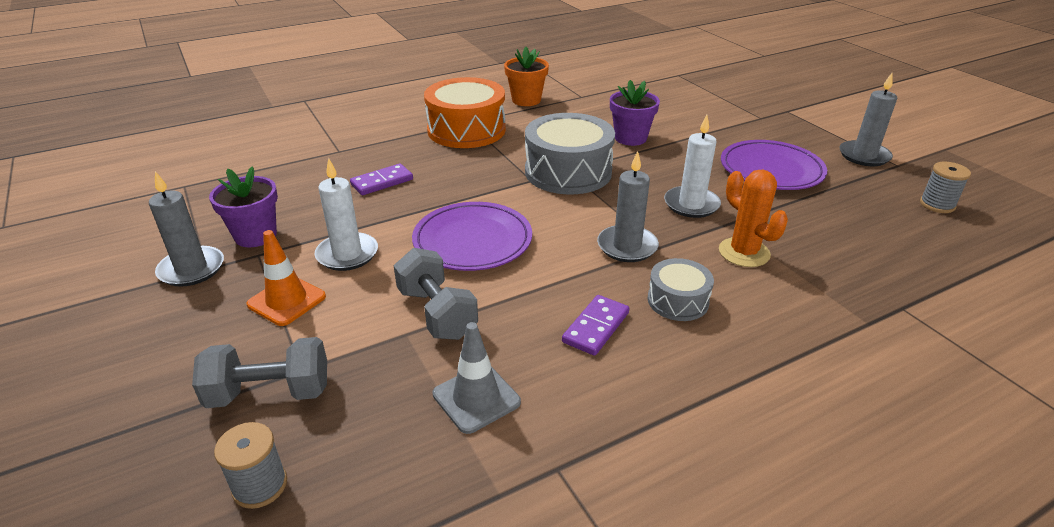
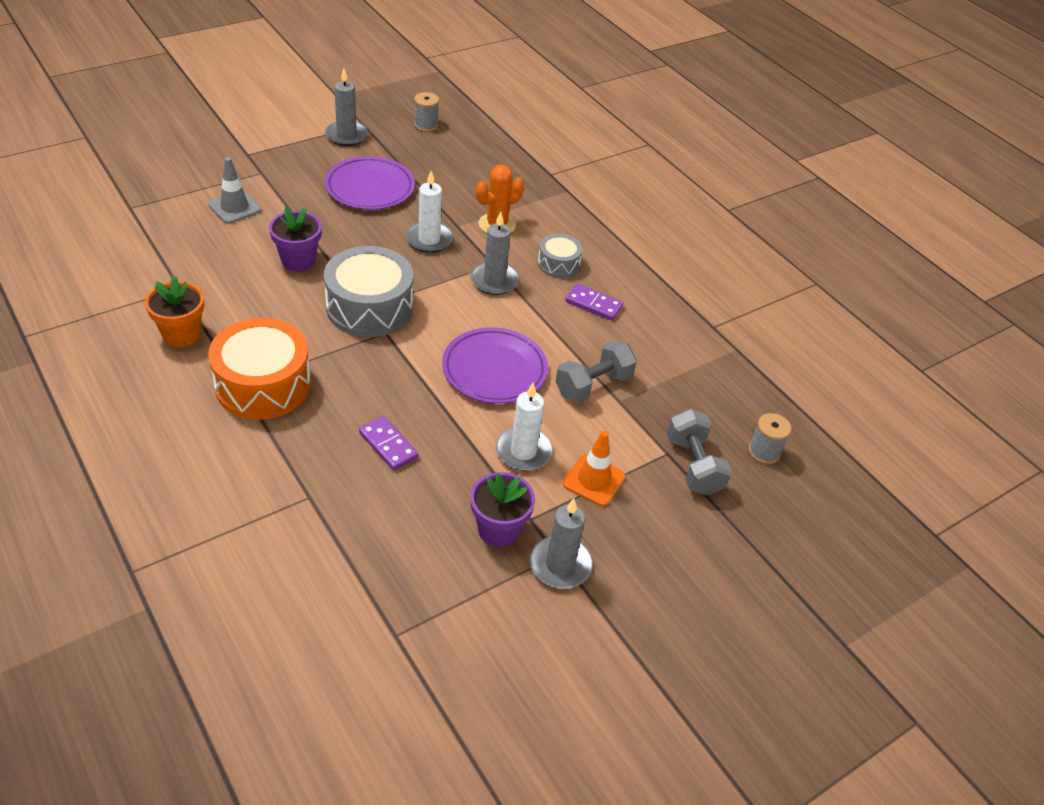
camera: 100 degrees left, 10 degrees up
grey traffic cone [432,322,521,434] -> grey traffic cone moved to [208,157,261,224]

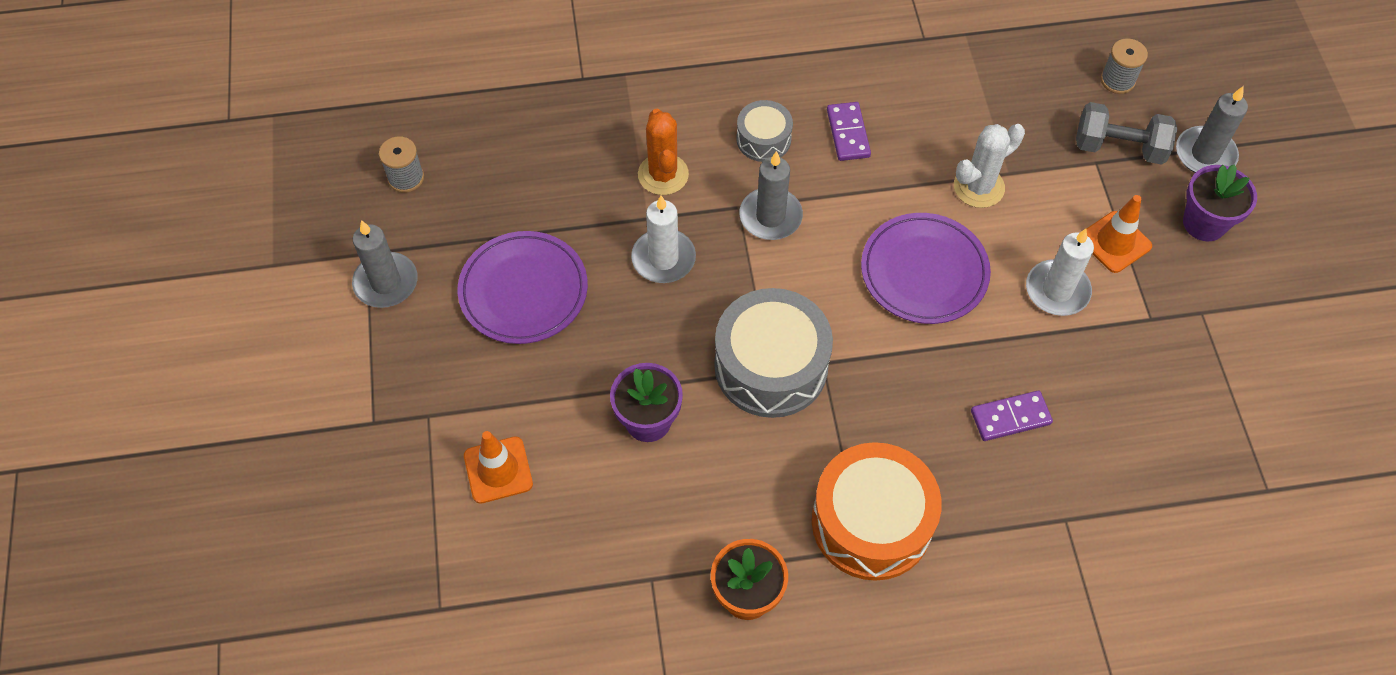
camera: 60 degrees left, 15 degrees up
grey traffic cone [208,157,261,224] -> orange traffic cone [464,431,533,504]
purple flower pot [471,472,535,547] -> purple flower pot moved to [1183,164,1257,241]
grey candle [530,499,592,589] -> grey candle moved to [1176,86,1248,173]
grey dumbbell [555,340,637,403] -> white cactus [954,124,1025,208]
purple domino [565,284,623,320] -> purple domino turned 60 degrees counterclockwise [827,102,871,161]

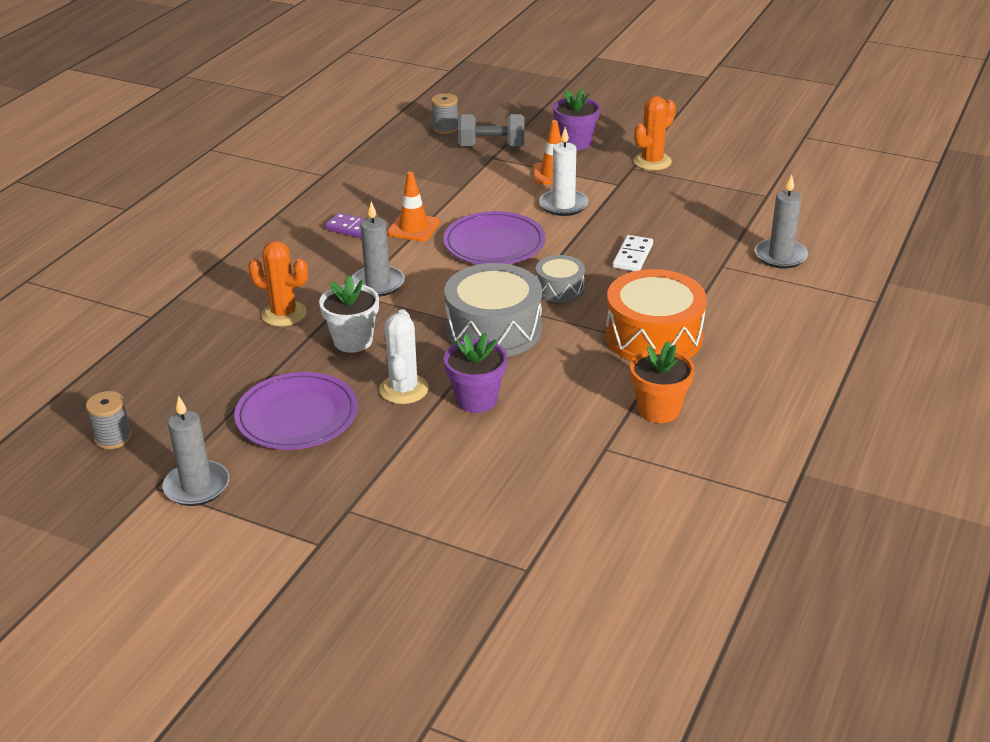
camera: 55 degrees left, 25 degrees down
orange traffic cone [464,431,533,504] -> orange traffic cone moved to [387,172,440,241]
white candle [631,195,696,283] -> white flower pot [319,275,379,353]
grey drum [737,100,793,162] -> grey drum moved to [536,255,585,303]
white cactus [954,124,1025,208] -> white cactus moved to [379,309,429,404]
purple domino [971,390,1053,441] -> white domino [613,235,653,271]
grey dumbbell [1076,102,1177,165] -> grey dumbbell turned 45 degrees clockwise [458,114,525,147]
grey candle [1176,86,1248,173] -> grey candle moved to [755,175,808,269]
none -> orange cactus [633,96,676,170]

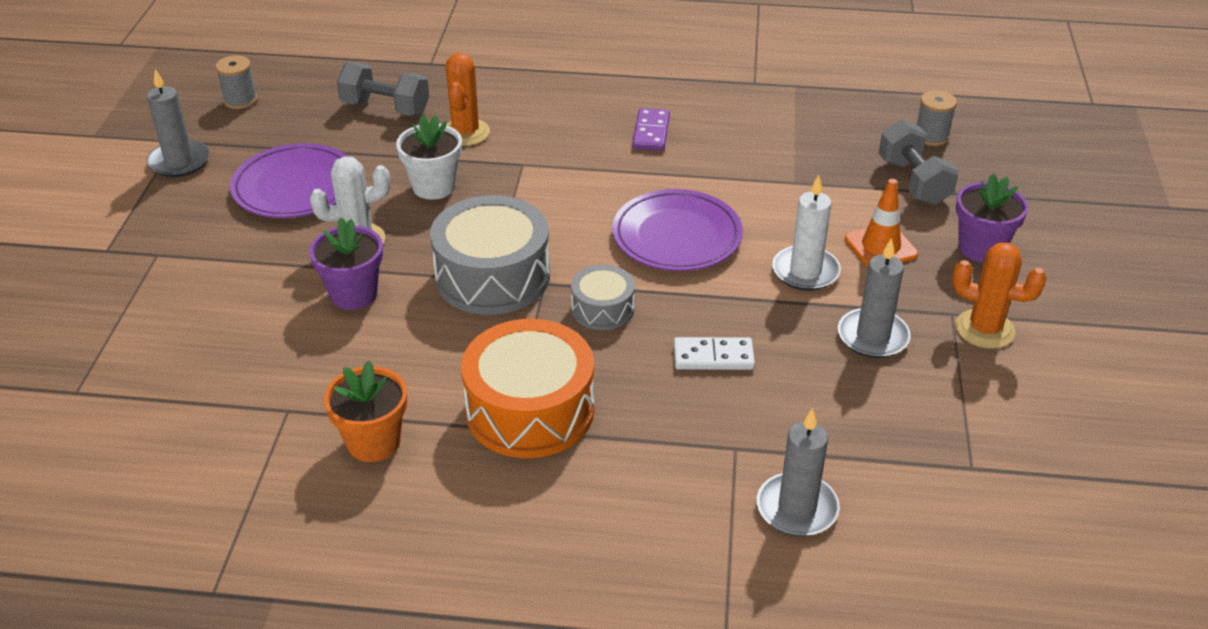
camera: 70 degrees right, 5 degrees up
grey candle [352,202,405,297] -> grey candle moved to [838,238,911,358]
orange traffic cone [387,172,440,241] -> none
none -> grey dumbbell [337,63,429,116]

